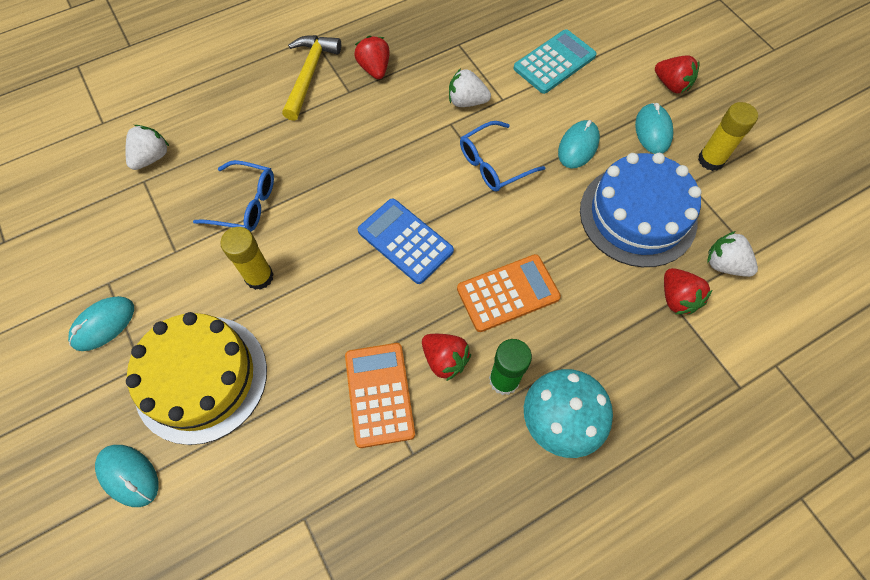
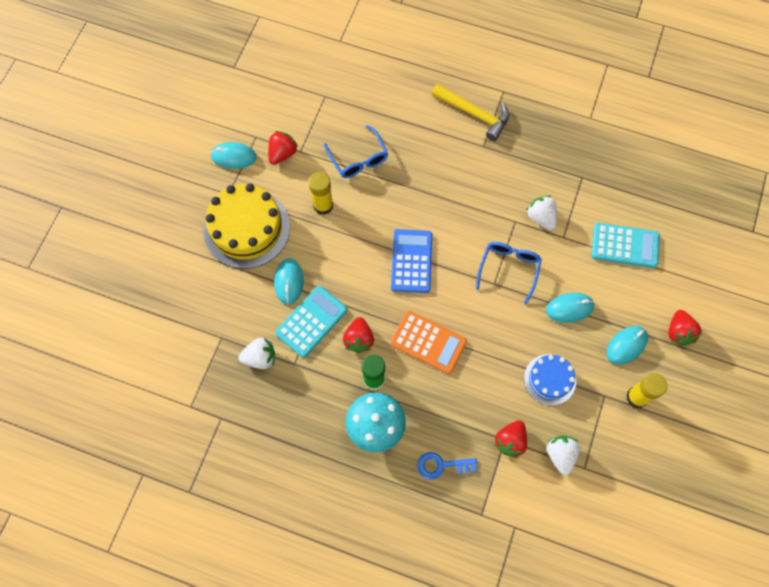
camera: 50 degrees right, 5 degrees up
turquoise mouse [95,445,159,507] -> turquoise mouse moved to [274,258,304,305]
white strawberry [125,125,169,170] -> white strawberry moved to [238,338,275,369]
yellow hammer [282,35,341,121] -> yellow hammer turned 60 degrees clockwise [432,84,509,141]
orange calculator [345,343,415,448] -> turquoise calculator [275,286,347,358]
red strawberry [354,36,390,79] -> red strawberry moved to [268,131,298,165]
blue glasses [460,121,546,192] -> blue glasses turned 90 degrees clockwise [476,242,542,304]
blue cake [580,153,702,267] -> blue cake [524,354,576,405], size x0.56
none -> blue key [417,452,477,479]

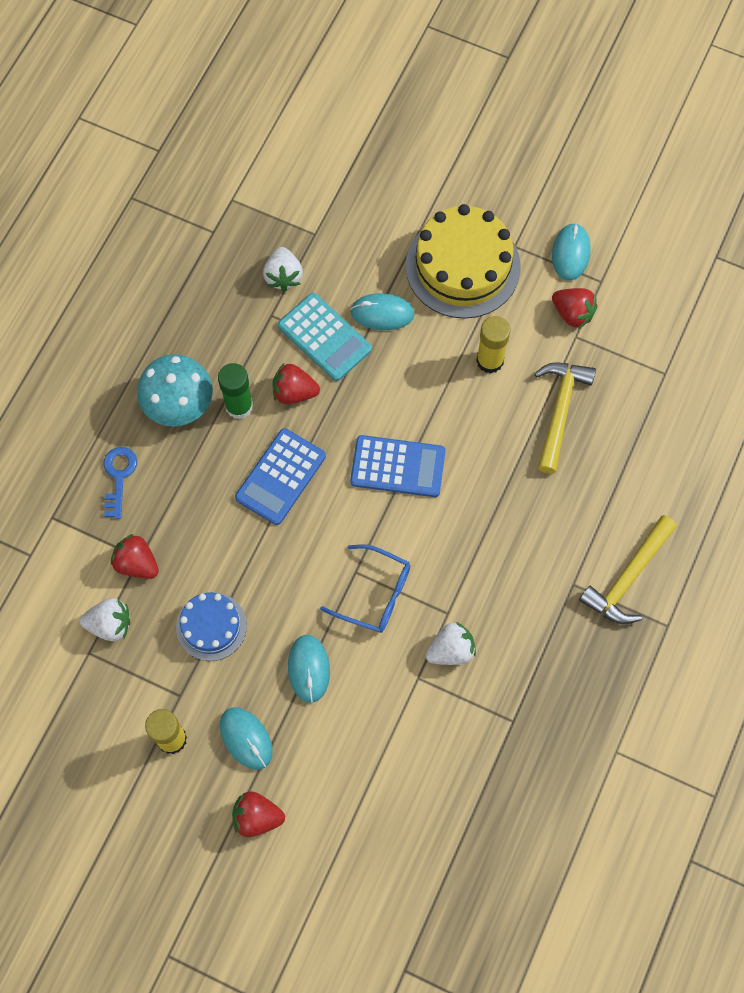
camera: 95 degrees right, 0 degrees up
blue glasses [324,125,388,178] -> yellow hammer [534,362,596,474]
orange calculator [391,311,467,374] -> blue calculator [235,428,326,525]
turquoise calculator [591,223,660,268] -> none

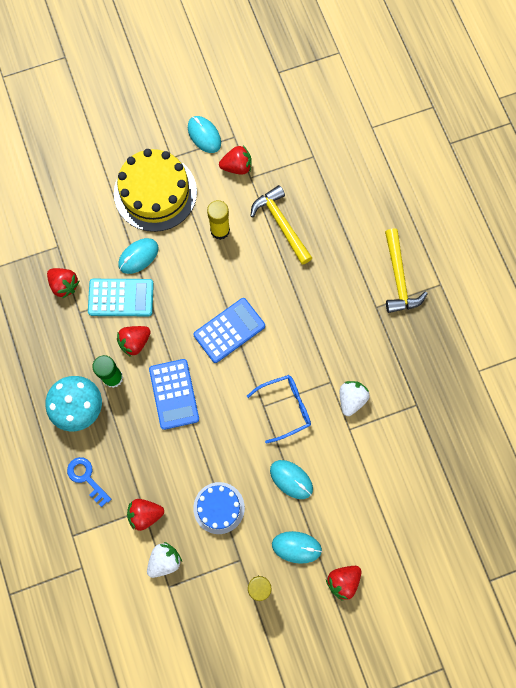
camera: 45 degrees left, 5 degrees up
white strawberry [263,247,303,292] -> red strawberry [47,268,80,299]

